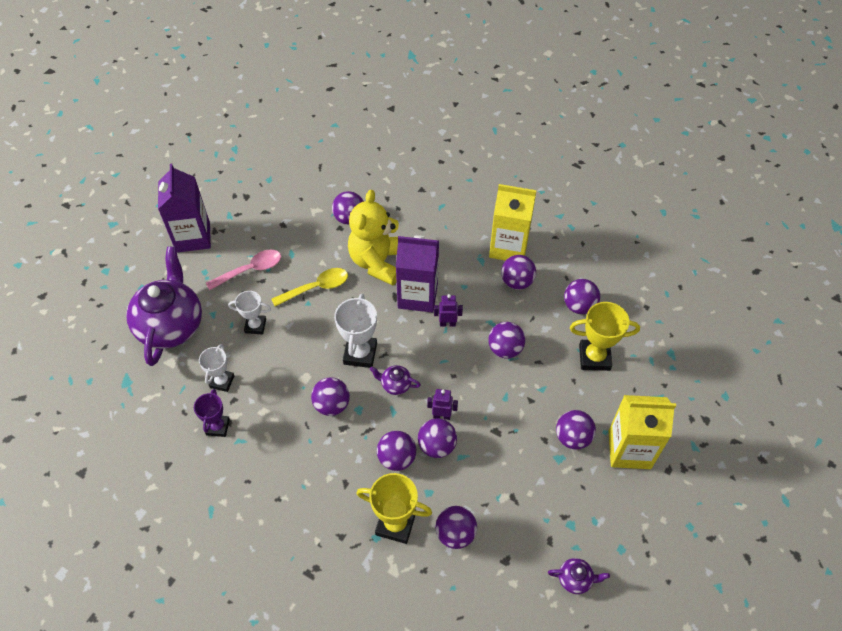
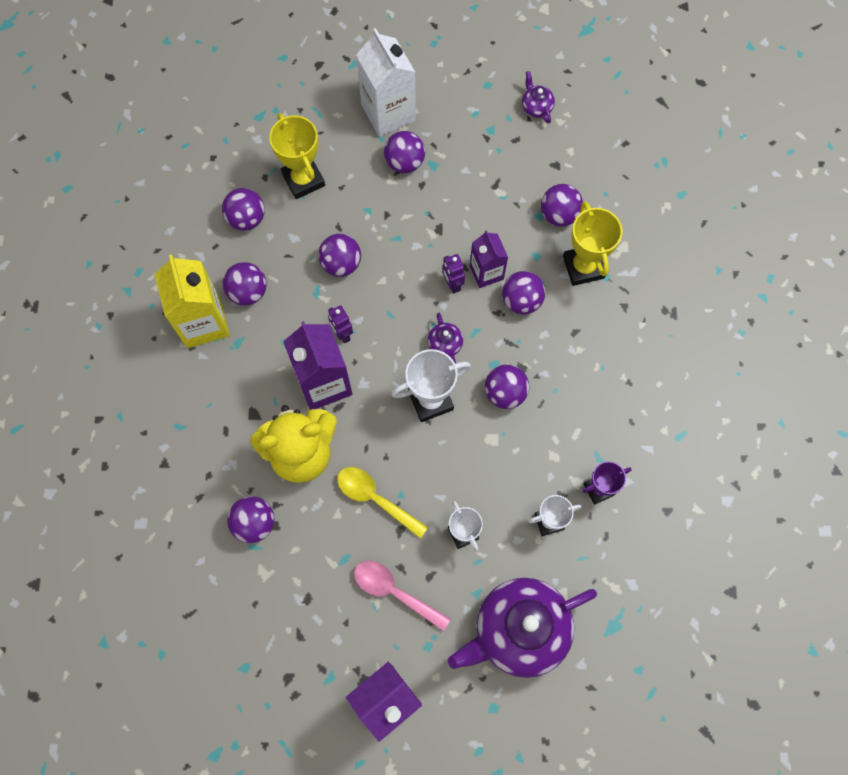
camera: 120 degrees left, 15 degrees up
purple ball [418,418,457,458] -> purple carton [470,230,508,288]
yellow carton [609,395,676,469] -> white carton [356,28,416,137]

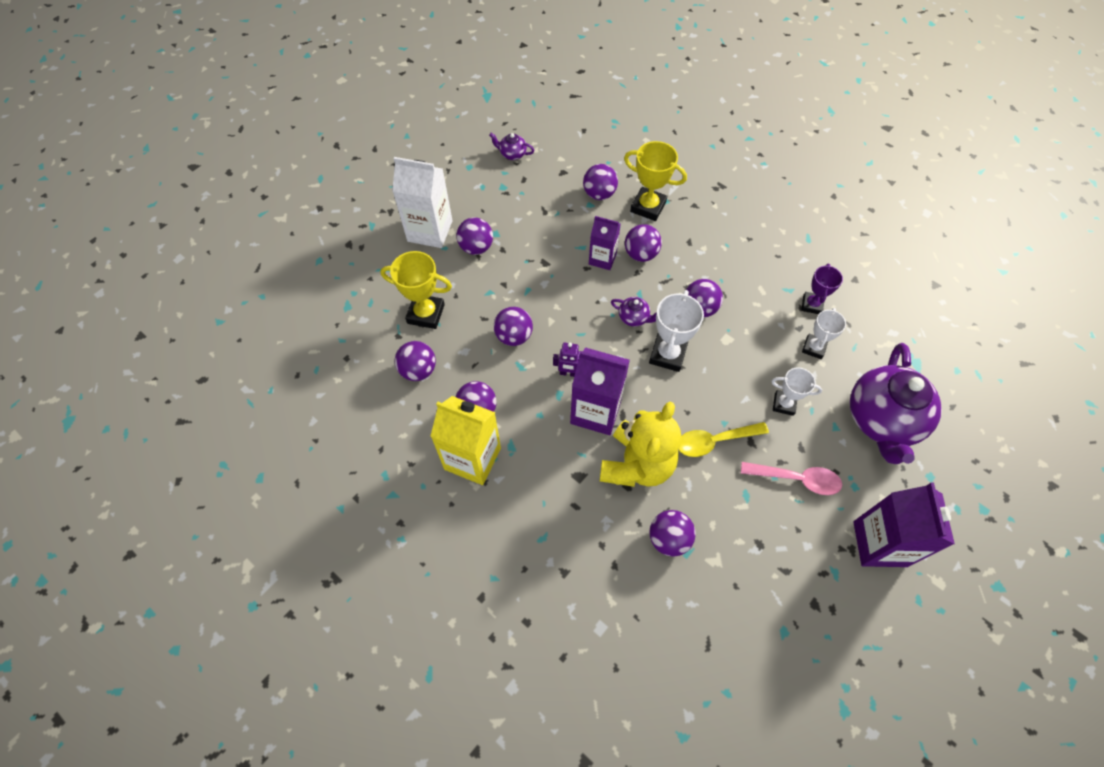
camera: 50 degrees left, 10 degrees down
pink spoon [354,561,451,631] -> pink spoon turned 150 degrees counterclockwise [741,462,842,495]
purple robot [443,254,465,294] -> none

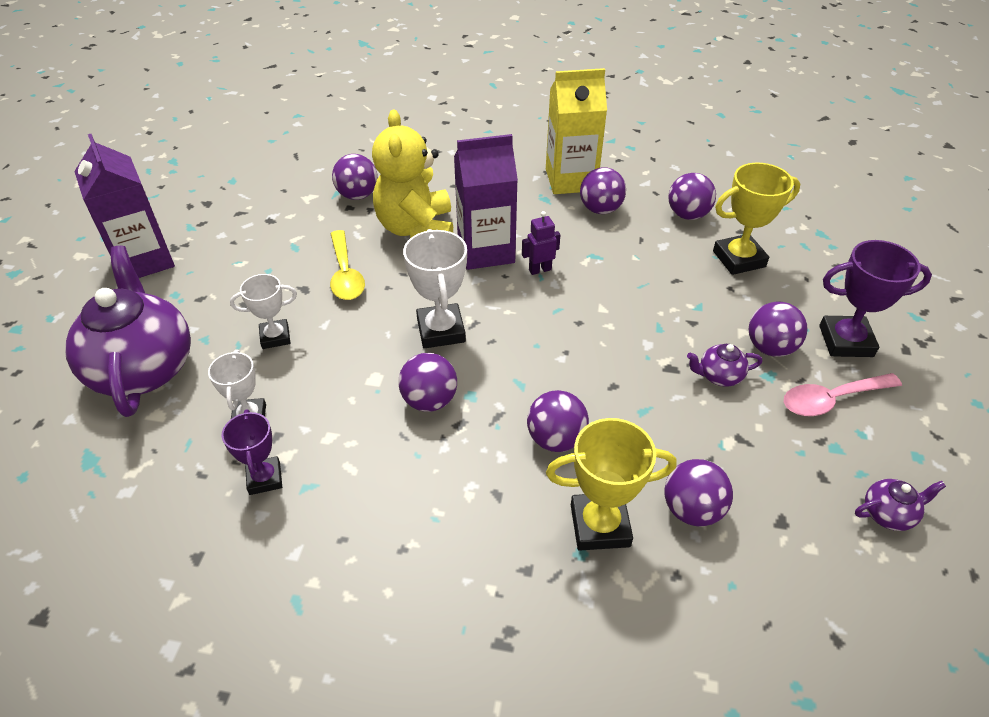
camera: 150 degrees right, 15 degrees down
white carton [392,157,453,248] -> purple trophy [819,240,932,357]
purple ball [494,307,533,346] -> none
purple carton [589,216,621,270] -> none
purple teapot [611,297,657,327] -> purple teapot moved to [687,344,762,387]
yellow spoon [678,422,769,457] -> yellow spoon turned 120 degrees clockwise [330,230,365,300]
pink spoon [741,462,842,495] -> pink spoon moved to [784,373,902,416]

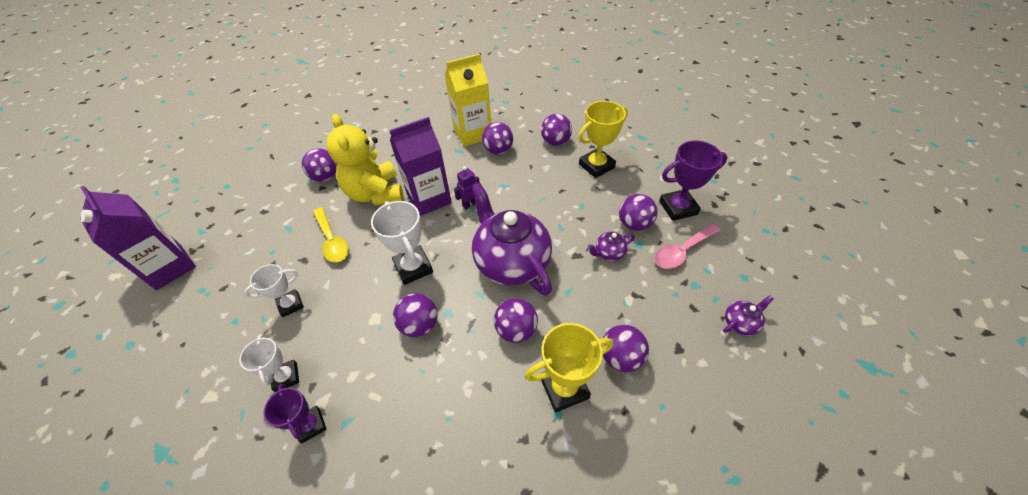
camera: 15 degrees left, 5 degrees up
purple teapot [65,246,191,417] -> purple teapot moved to [471,182,552,296]

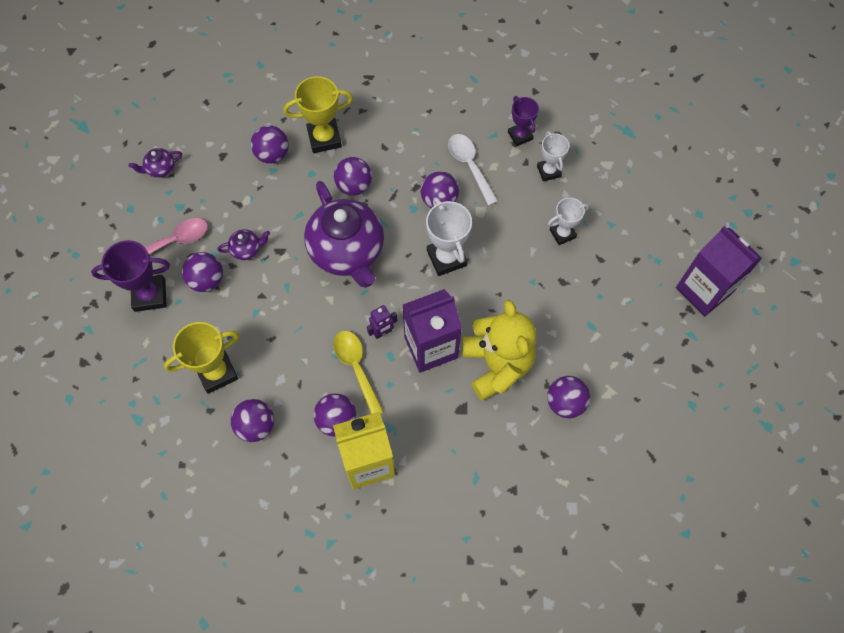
camera: 175 degrees left, 15 degrees up
yellow spoon [313,207,349,263] -> yellow spoon moved to [333,331,384,414]
none -> white spoon [448,134,498,206]

